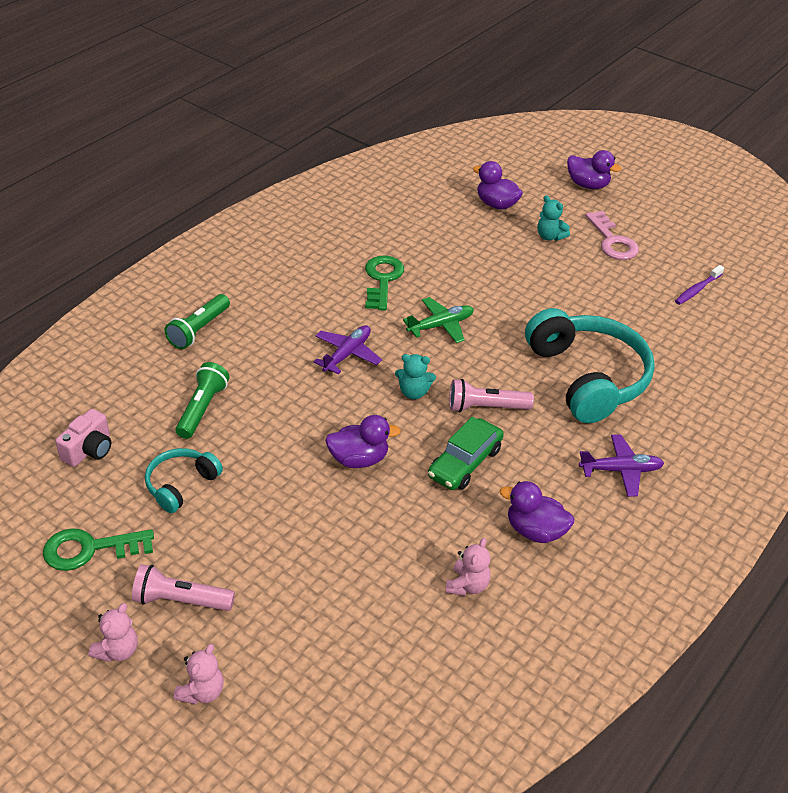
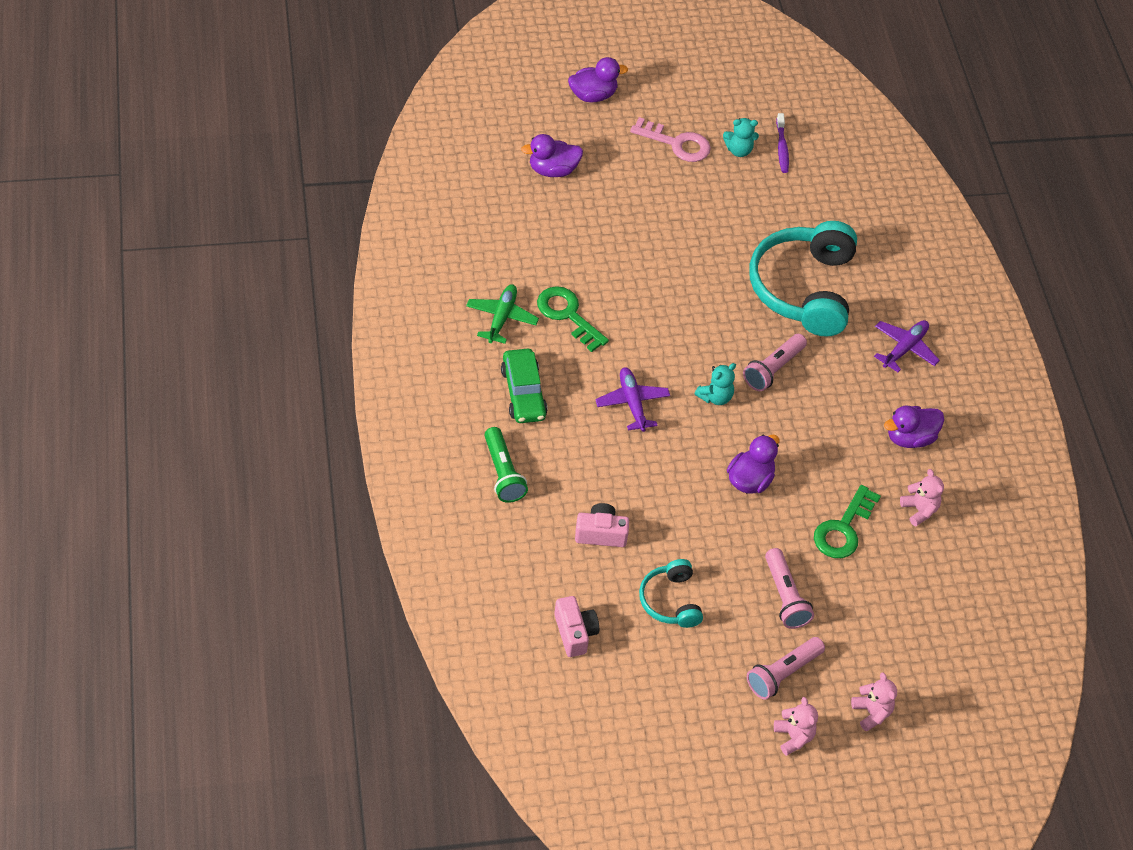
camera: 50 degrees left, 10 degrees up
green key [43,528,154,571] -> green key moved to [814,485,881,558]
green flashlight [175,362,230,439] -> pink camera [575,503,629,547]
green plane [403,297,474,343] -> green plane moved to [466,284,539,344]
green car [428,417,504,490] -> green car moved to [501,349,547,423]
turquoise headphones [525,308,655,423] -> turquoise headphones turned 105 degrees counterclockwise [749,221,857,337]
turquoise teddy bear [537,195,570,241] -> turquoise teddy bear moved to [723,118,759,157]
none -> pink flashlight [765,548,814,629]

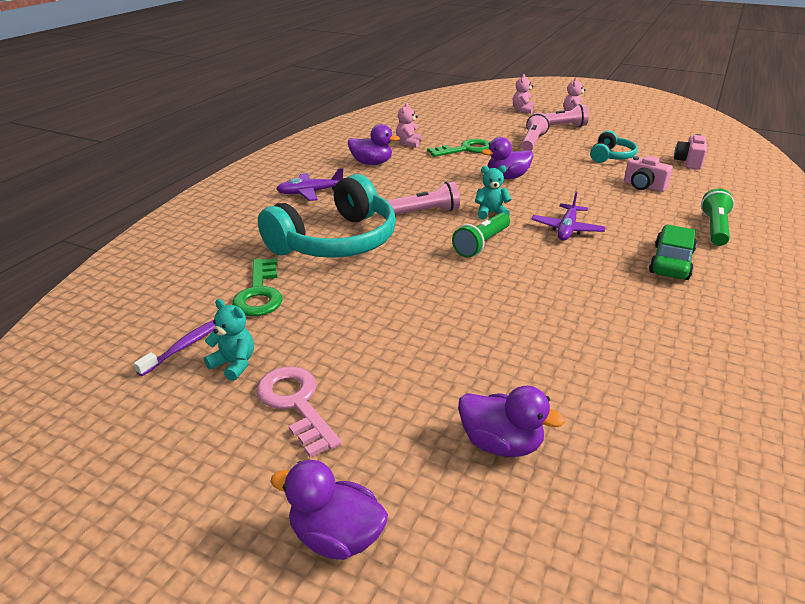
camera: 140 degrees left, 20 degrees down
green plane [466,284,539,344] -> none
green key [537,286,609,352] -> green key moved to [232,258,283,316]
none -> green flashlight [452,213,510,257]

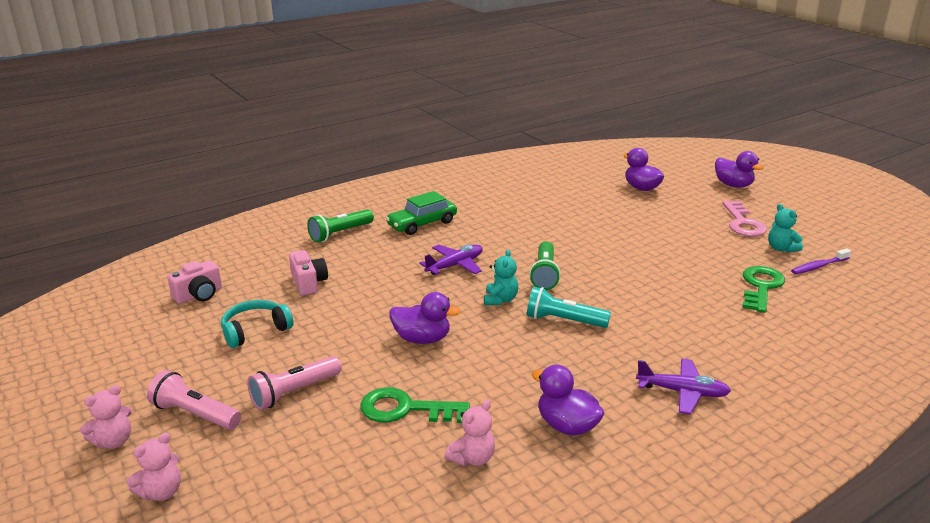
camera: 150 degrees left, 5 degrees down
turquoise headphones [258,174,396,258] -> none
pink flashlight [387,182,460,215] -> turquoise flashlight [527,287,611,328]
green flashlight [452,213,510,257] -> green flashlight turned 120 degrees clockwise [529,241,561,290]
turquoise teddy bear [475,165,512,220] -> turquoise teddy bear turned 105 degrees counterclockwise [484,250,518,305]

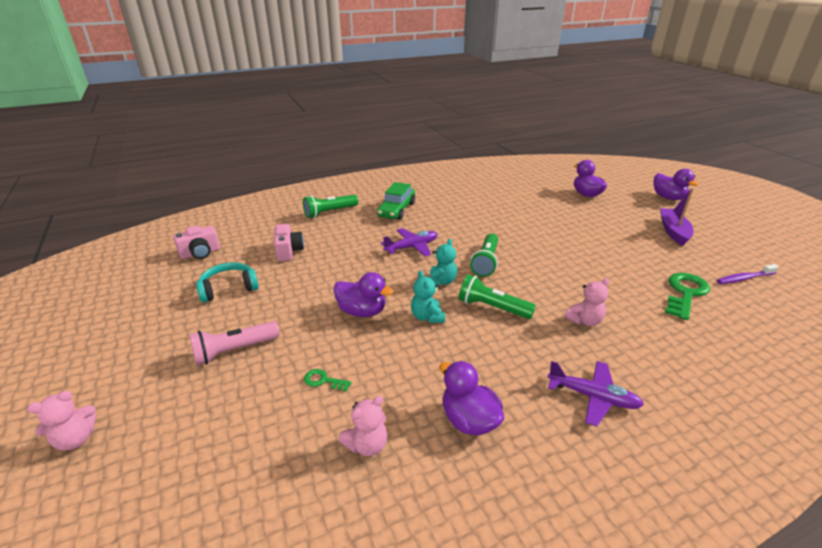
camera: 10 degrees right, 5 degrees up
pink teddy bear [80,385,132,449] -> pink teddy bear moved to [564,278,609,326]
pink flashlight [147,370,241,430] -> none
green key [360,387,470,423] -> green key [304,369,351,392], size x0.48
green car [386,191,457,235] -> green car turned 45 degrees counterclockwise [377,182,415,220]
turquoise flashlight [527,287,611,328] -> green flashlight [459,274,536,319]
pink key [722,201,767,237] -> purple boat [660,188,694,246]
turquoise teddy bear [768,204,803,253] -> turquoise teddy bear moved to [411,271,445,323]

